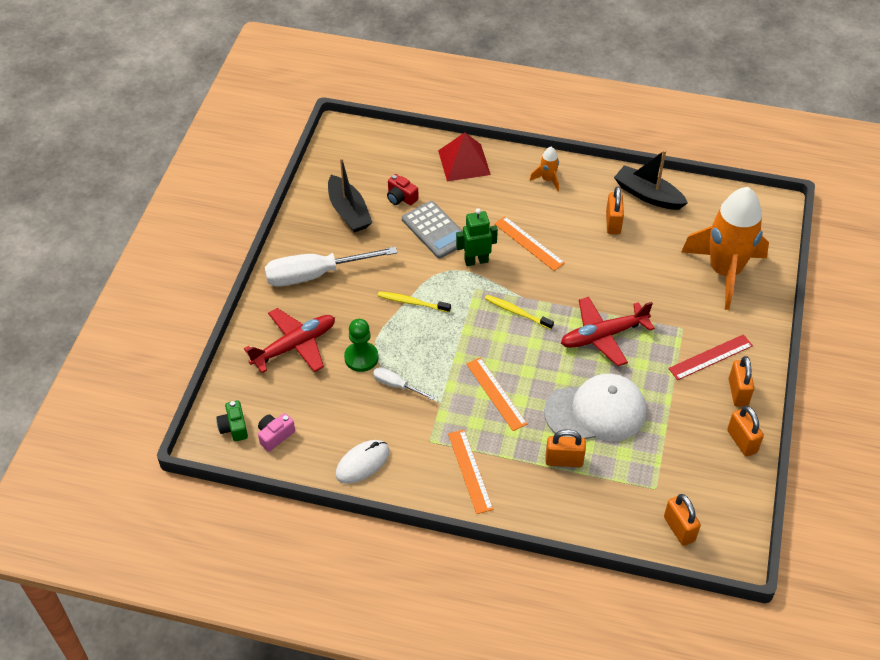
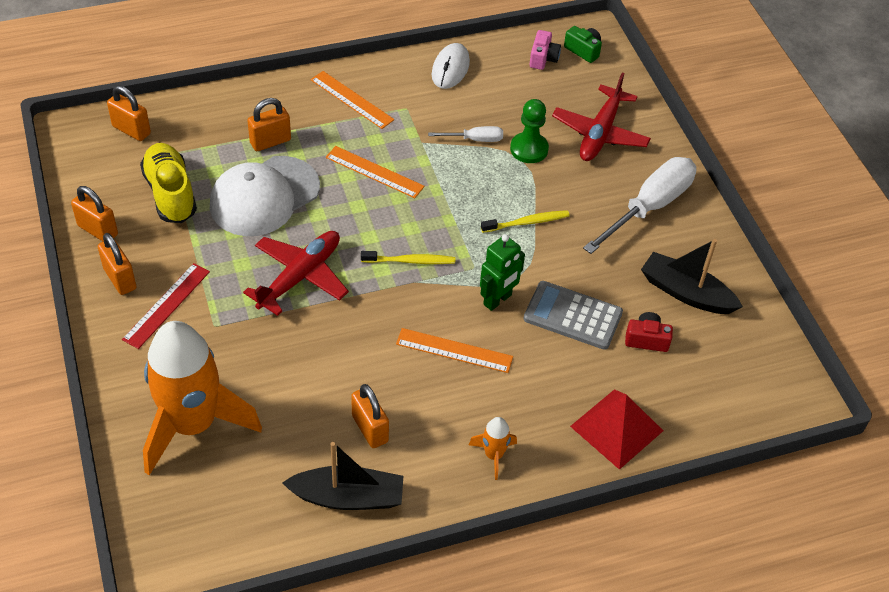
camera: 145 degrees right, 0 degrees up
none -> yellow shoe [140,143,197,223]

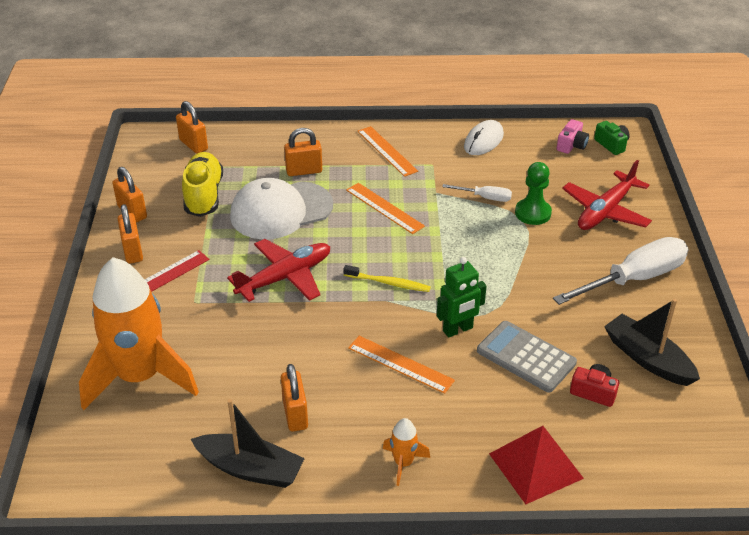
camera: 20 degrees right, 10 degrees down
yellow toothbrush [481,210,570,233] -> none

